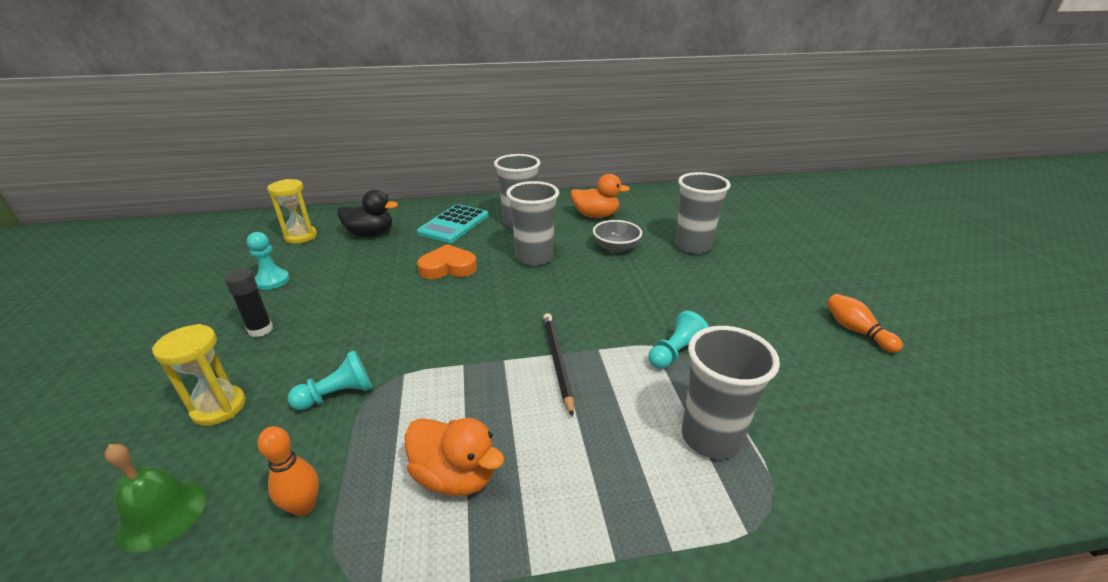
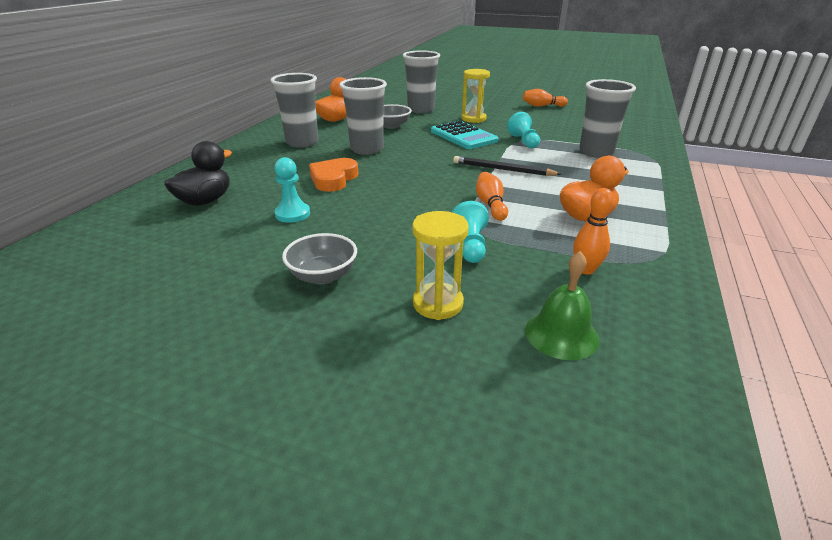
camera: 60 degrees left, 0 degrees up
black glue stick [224,269,273,337] -> grey bowl [282,233,357,284]
turquoise pawn [247,232,290,290] -> turquoise pawn moved to [274,157,310,223]
yellow hourglass [267,179,317,244] -> yellow hourglass moved to [461,69,490,123]
turquoise calculator [417,204,488,243] -> turquoise calculator moved to [431,121,499,149]
none -> orange bowling pin [476,172,508,221]

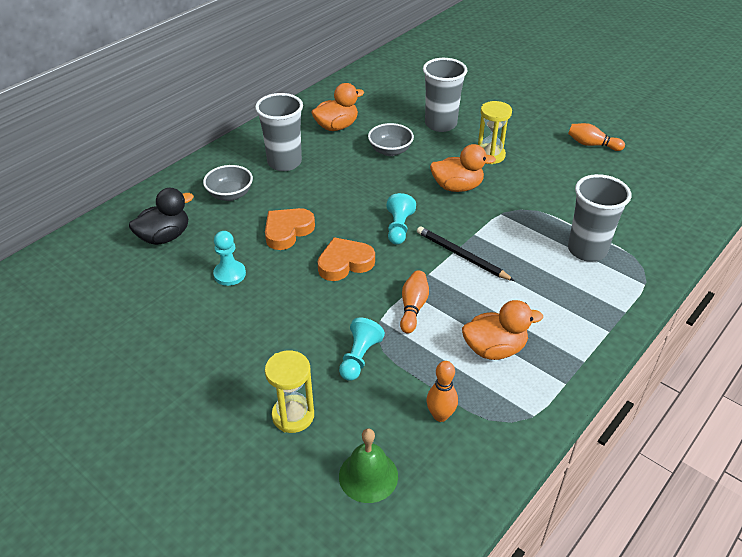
camera: 20 degrees right, 10 degrees up
grey bowl [282,233,357,284] -> grey bowl moved to [203,165,253,201]
grey cup [340,77,387,155] -> none
turquoise calculator [431,121,499,149] -> orange duck [430,144,496,192]
turquoise pawn [507,112,540,148] -> turquoise pawn moved to [386,193,416,245]
none -> orange heart [317,237,375,281]

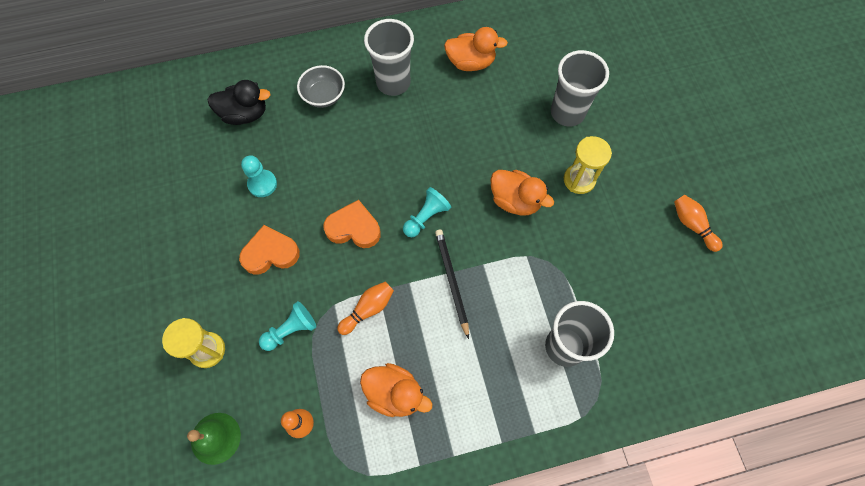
camera: 35 degrees right, 25 degrees up
orange heart [265,208,315,250] -> orange heart moved to [239,225,300,275]
grey bowl [368,123,414,156] -> none

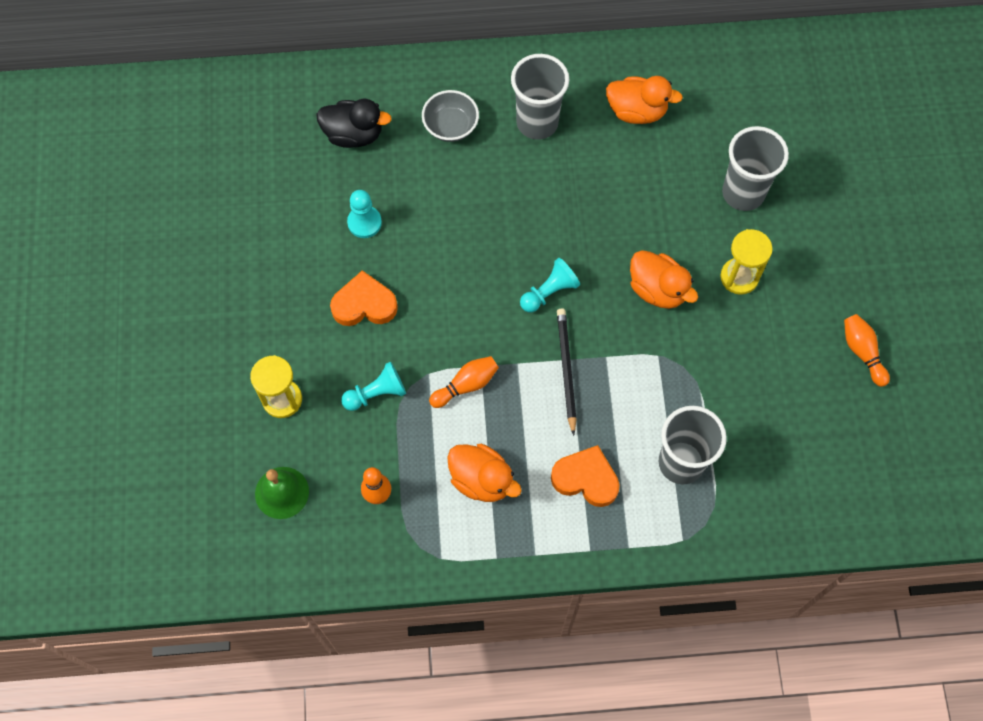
camera: 10 degrees right, 0 degrees up
orange heart [323,200,381,248] -> orange heart moved to [551,445,620,507]

